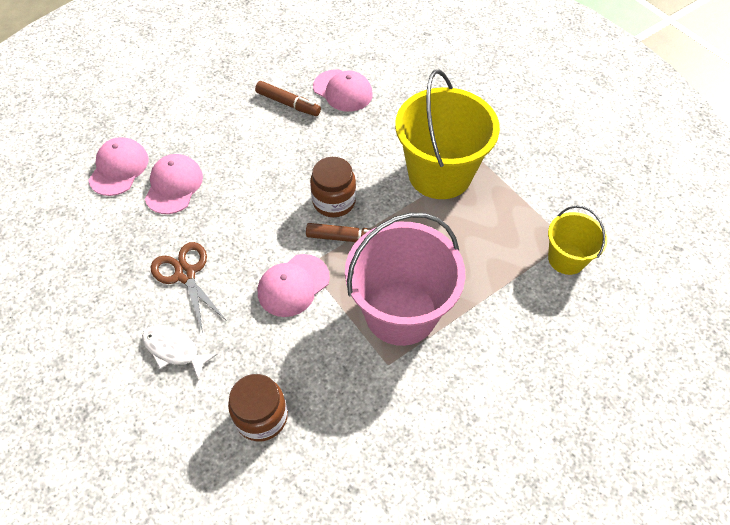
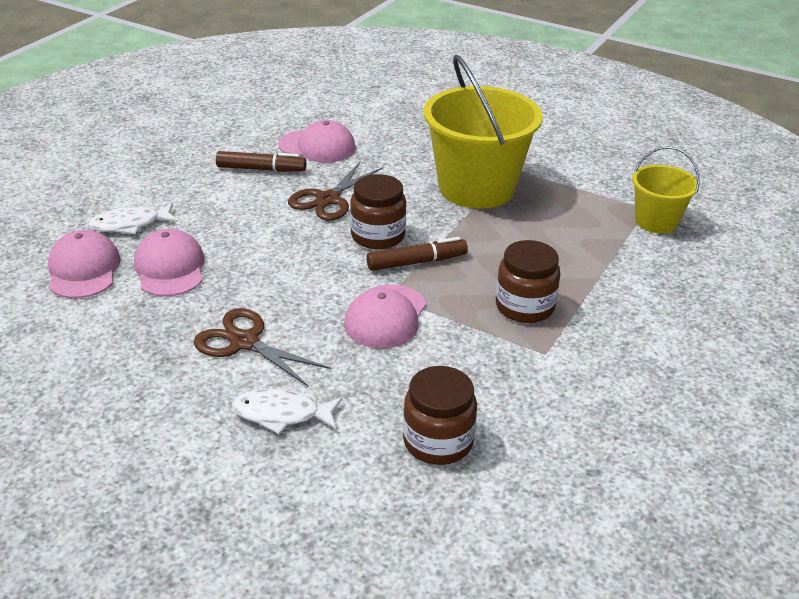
camera: 25 degrees left, 20 degrees down
pink bucket [345,213,466,346] -> brown jar [496,240,560,323]
none -> white fish [88,203,178,234]
none -> brown scissors [288,162,382,221]

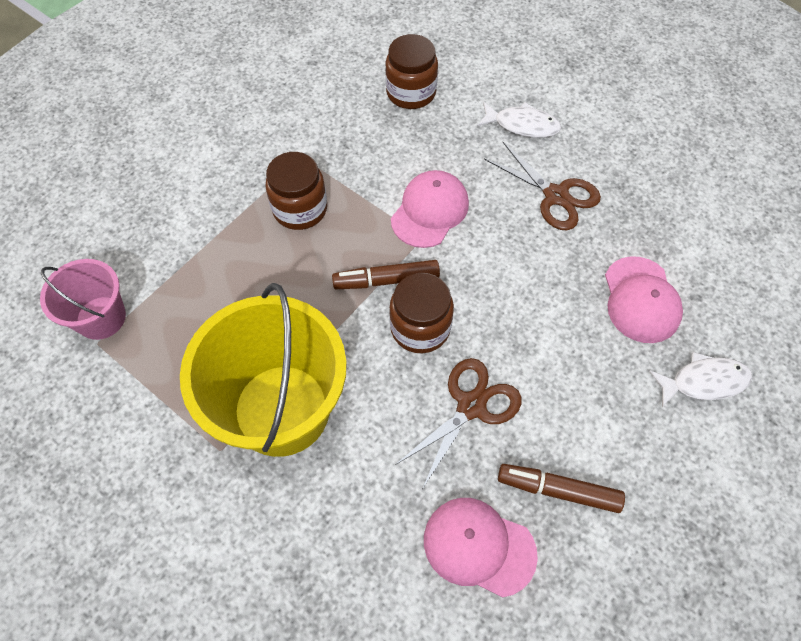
camera: 170 degrees left, 25 degrees up
pink cap [48,230,121,298] -> none
yellow bucket [632,146,700,234] -> pink bucket [40,259,126,340]

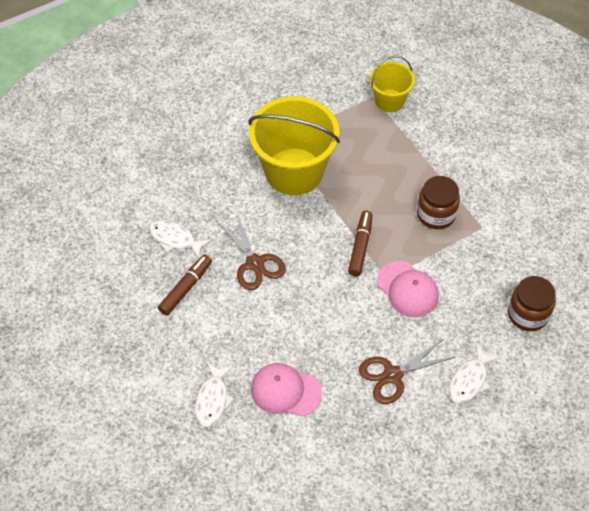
camera: 110 degrees right, 5 degrees down
pink bucket [40,259,126,340] -> yellow bucket [370,56,415,112]
brown jar [389,273,454,353] -> none
pink cap [424,498,538,598] -> white fish [149,220,211,259]

